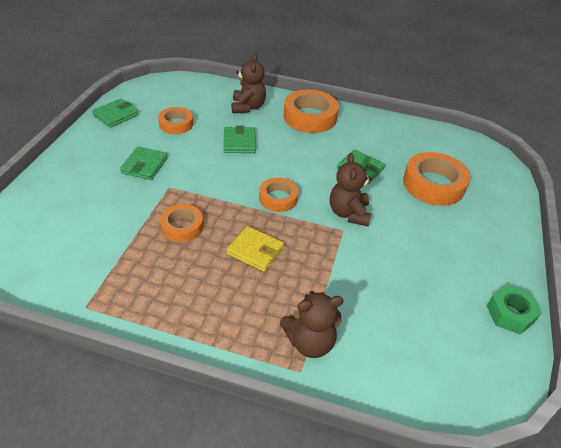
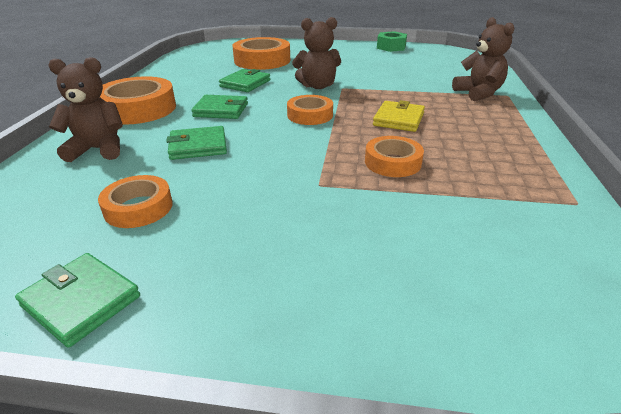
camera: 95 degrees left, 10 degrees down
green wallet [120,146,168,180] -> green wallet moved to [191,95,248,119]

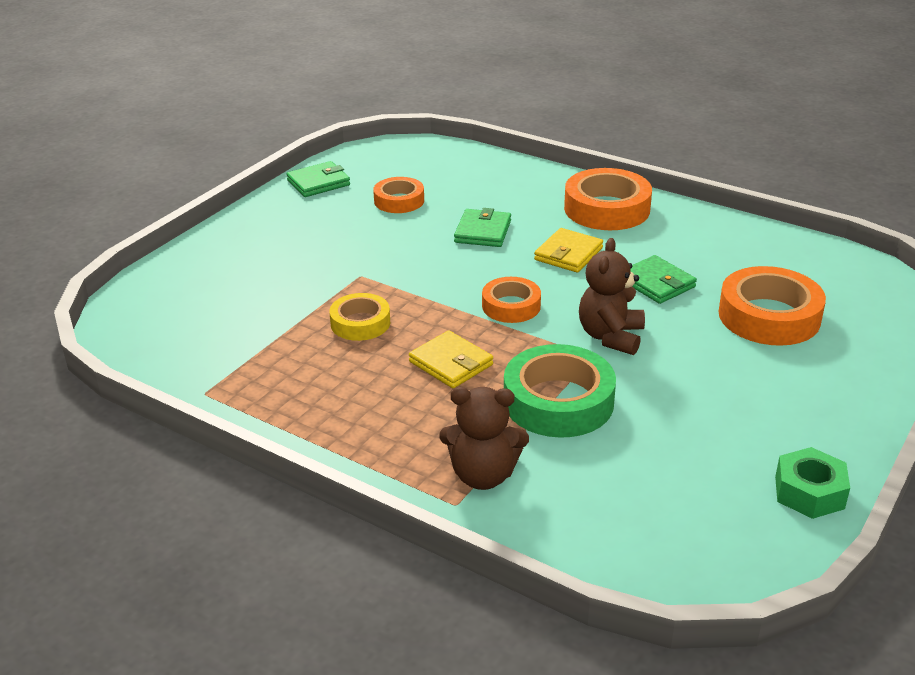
camera: 115 degrees right, 0 degrees up
brown teddy bear [48,57,123,162] -> none
green wallet [191,95,248,119] -> yellow wallet [534,228,603,273]
orange tape [365,136,424,177] -> yellow tape [329,293,390,341]
none -> green tape [504,344,616,438]

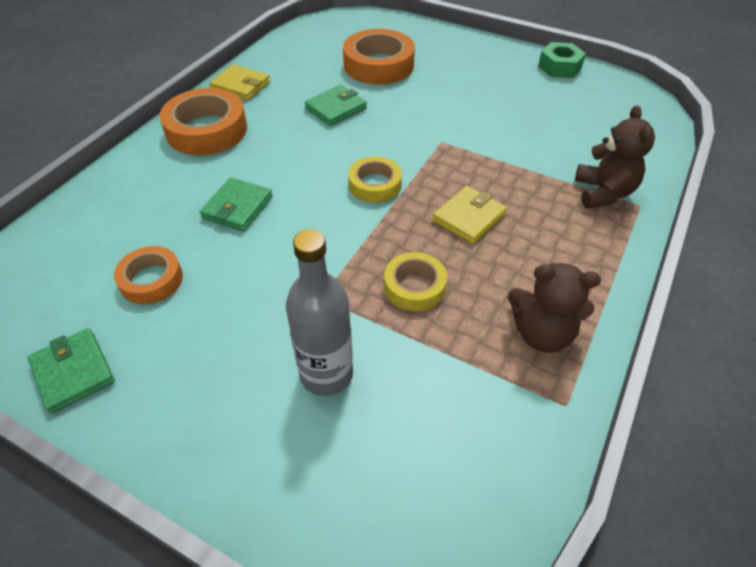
camera: 95 degrees left, 15 degrees up
green wallet [454,208,511,247] -> green wallet turned 75 degrees counterclockwise [200,177,273,232]
orange tape [482,277,541,323] -> yellow tape [348,156,402,203]
green tape [504,344,616,438] -> none
yellow wallet [534,228,603,273] -> yellow wallet moved to [209,64,270,101]
brown teddy bear [579,238,645,355] -> brown teddy bear moved to [508,263,601,353]
none -> grey bottle [286,229,353,396]

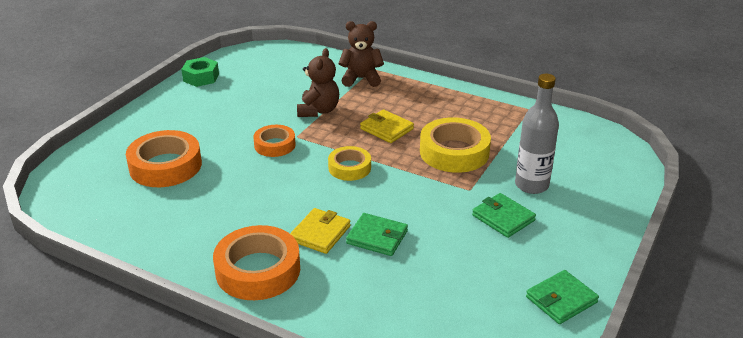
camera: 90 degrees left, 15 degrees down
orange tape [114,246,183,304] -> orange tape moved to [253,125,296,157]
yellow wallet [209,64,270,101] -> yellow wallet moved to [290,208,350,254]
green wallet [305,85,367,126] -> green wallet moved to [472,193,536,238]
yellow tape [384,252,447,311] -> yellow tape [420,117,491,173], size x1.67
brown teddy bear [508,263,601,353] -> brown teddy bear moved to [297,48,339,117]

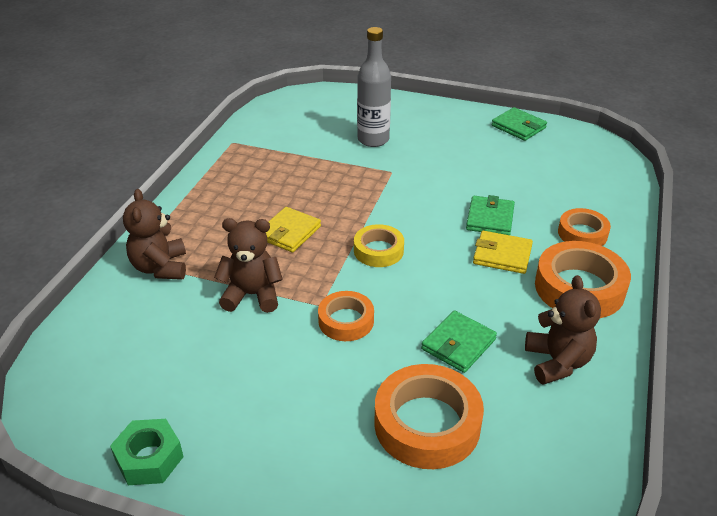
camera: 100 degrees left, 5 degrees up
yellow tape [420,117,491,173] -> none
green wallet [472,193,536,238] -> green wallet moved to [421,311,497,373]
none -> brown teddy bear [525,275,601,385]
none -> orange tape [558,208,611,246]

